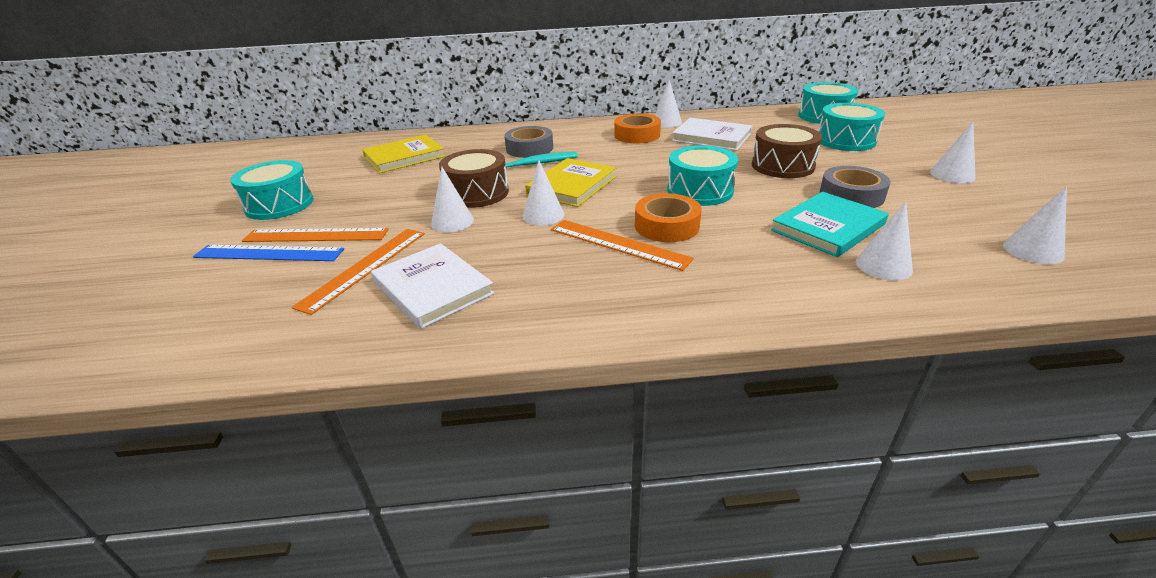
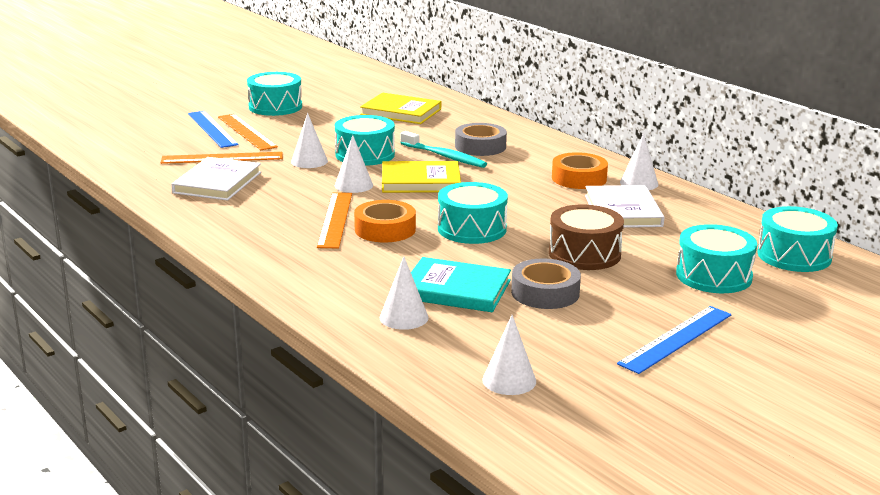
camera: 55 degrees right, 10 degrees down
brown drum [439,149,509,208] -> turquoise drum [335,115,395,166]
white cone [930,121,976,183] -> blue ruler [617,306,731,374]

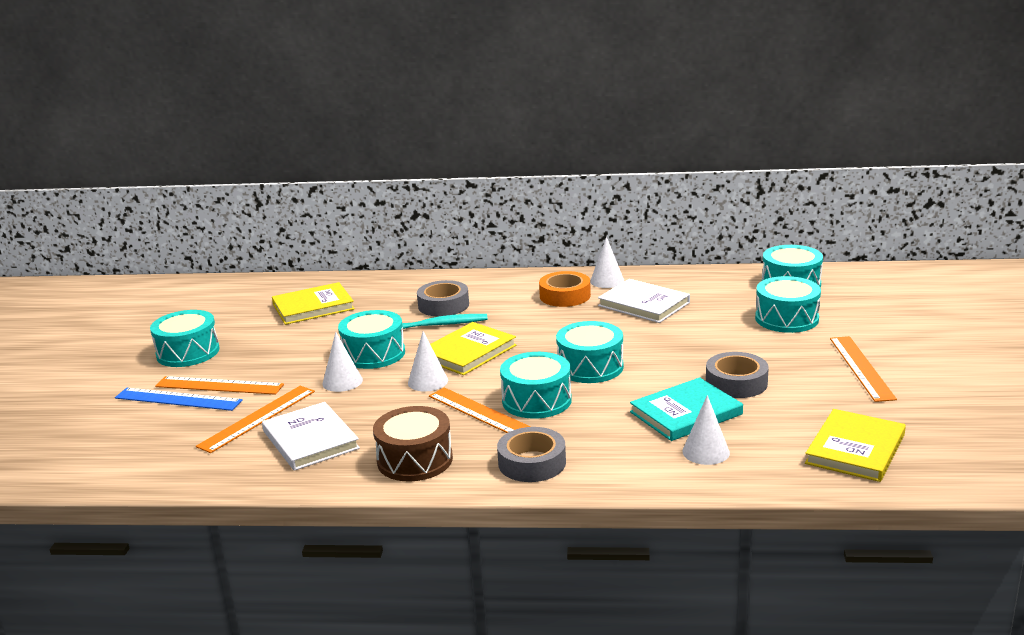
camera: 45 degrees left, 0 degrees up
orange tape [354,200,416,243] -> turquoise drum [500,352,572,419]
white cone [482,315,536,395] -> yellow book [805,409,906,482]
brown drum [549,205,624,270] -> brown drum moved to [373,406,453,481]
blue ruler [617,306,731,374] -> orange ruler [830,336,897,402]
none -> grey tape [497,427,566,482]

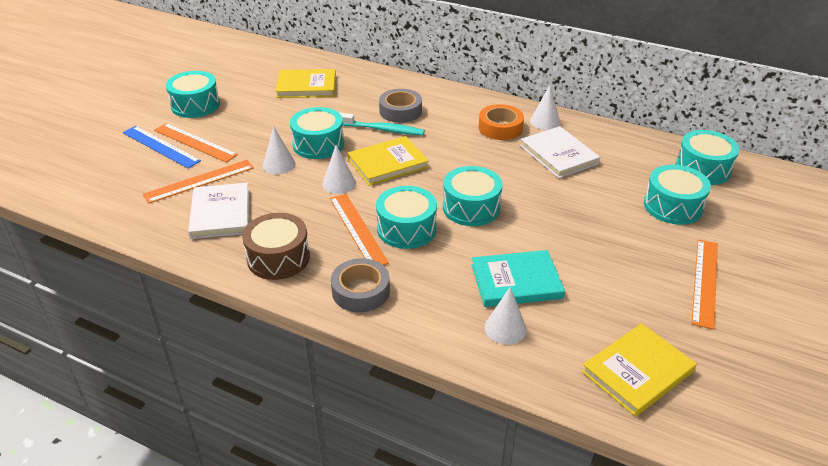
camera: 20 degrees right, 15 degrees up
grey tape [706,352,769,398] -> none

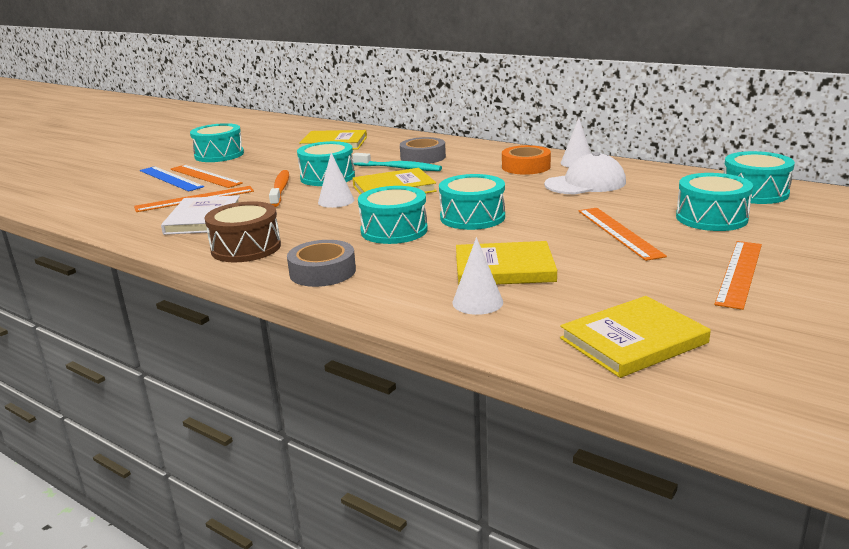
camera: 10 degrees right, 15 degrees down
white cone [263,126,295,174] -> orange toothbrush [269,170,289,207]
orange ruler [330,194,389,265] -> orange ruler moved to [579,208,667,261]
turquoise book [472,250,565,307] -> yellow book [456,241,557,285]
white book [520,126,600,178] -> white cap [544,152,626,195]

